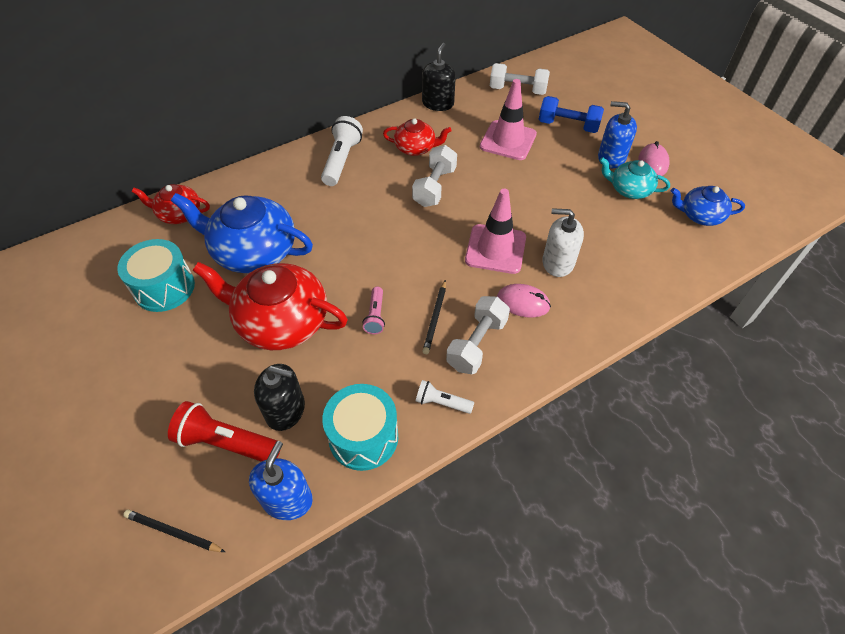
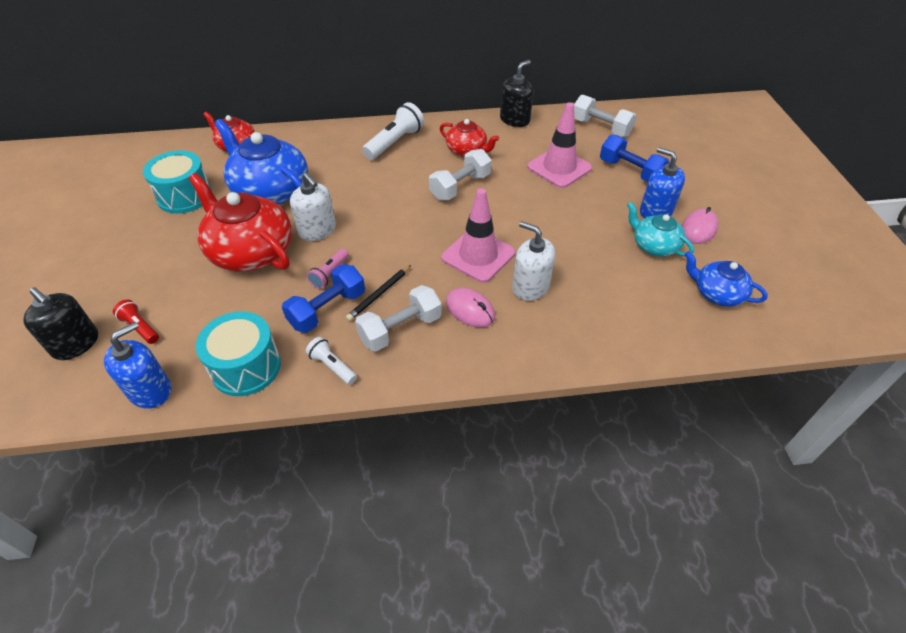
camera: 25 degrees right, 5 degrees down
black pencil [123,510,225,552] -> none
red flashlight [168,401,280,462] -> red flashlight [113,299,159,344], size x0.57
black soap dispenser [254,364,305,431] -> black soap dispenser moved to [23,287,98,360]
none -> blue dumbbell [282,264,365,333]
none -> white soap dispenser [290,172,336,241]

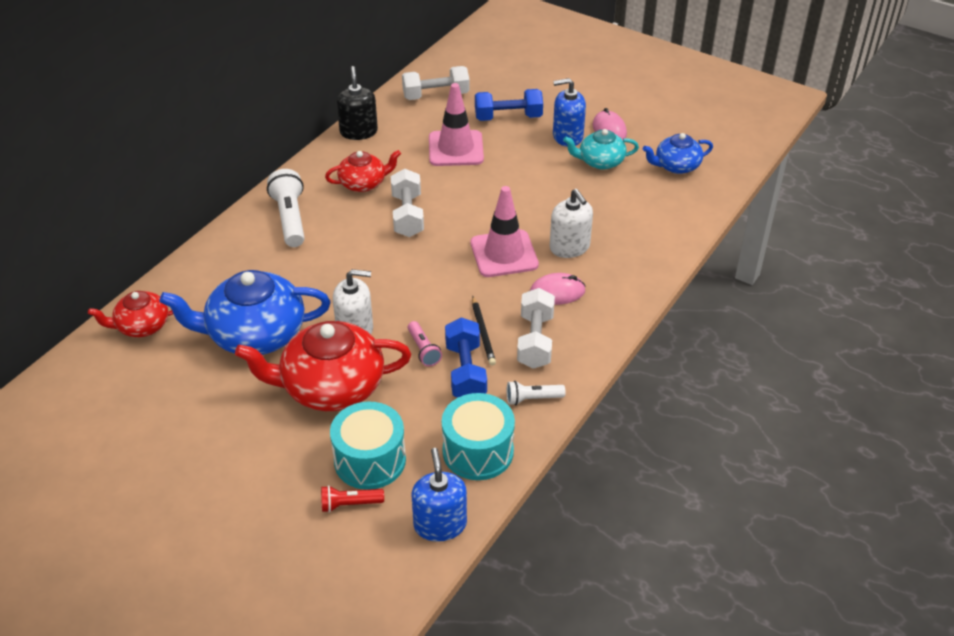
camera: 50 degrees left, 5 degrees down
black soap dispenser [23,287,98,360] -> none
turquoise drum [143,150,212,214] -> turquoise drum moved to [330,402,406,490]
white soap dispenser [512,221,555,301] -> white soap dispenser turned 105 degrees counterclockwise [550,189,593,258]

